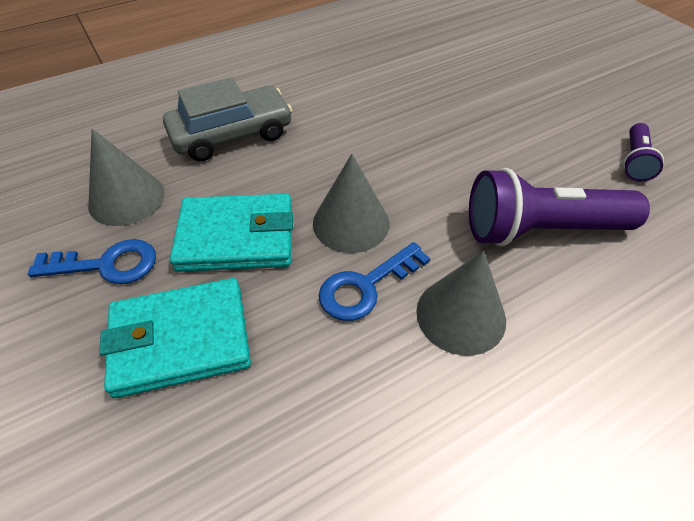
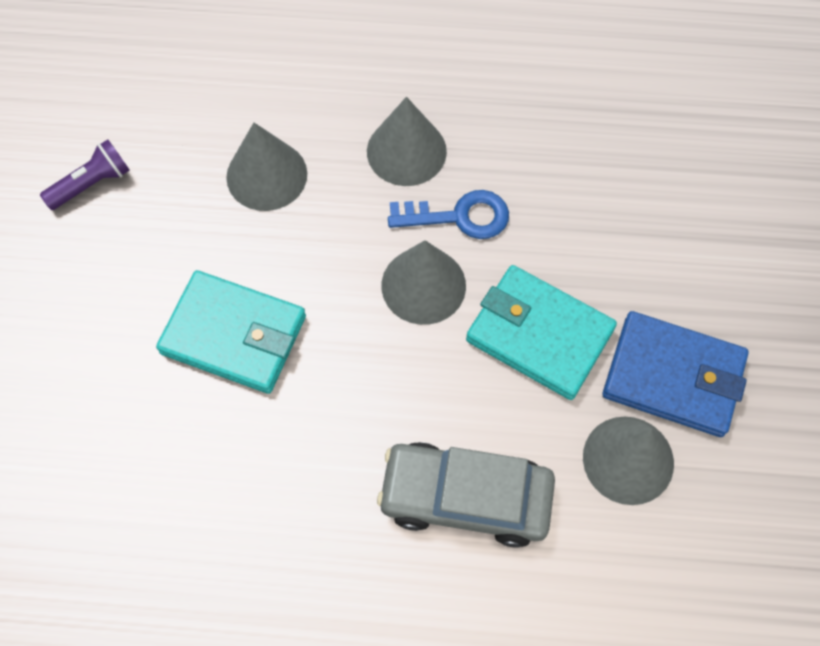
camera: 145 degrees left, 15 degrees up
blue key [28,239,156,284] -> blue wallet [602,311,749,437]
turquoise wallet [99,278,251,398] -> turquoise wallet moved to [156,270,306,394]
purple flashlight [469,168,650,246] -> grey cone [226,123,307,211]

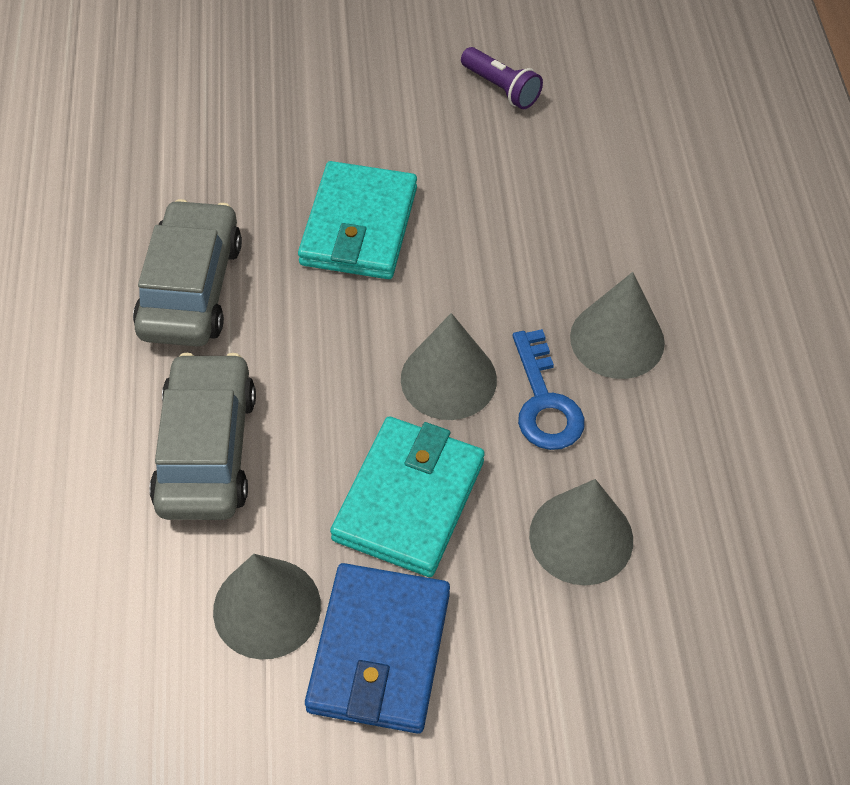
camera: 80 degrees right, 10 degrees down
grey cone [226,123,307,211] -> grey cone moved to [529,479,633,585]
none -> grey car [133,199,242,347]

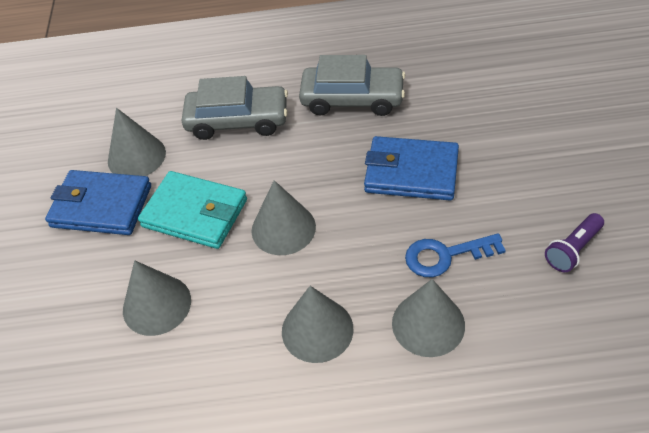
camera: 95 degrees right, 5 degrees down
turquoise wallet [298,161,417,279] -> blue wallet [364,136,459,200]
blue key [512,329,585,450] -> blue key moved to [405,233,506,277]
none -> grey cone [392,279,465,357]

